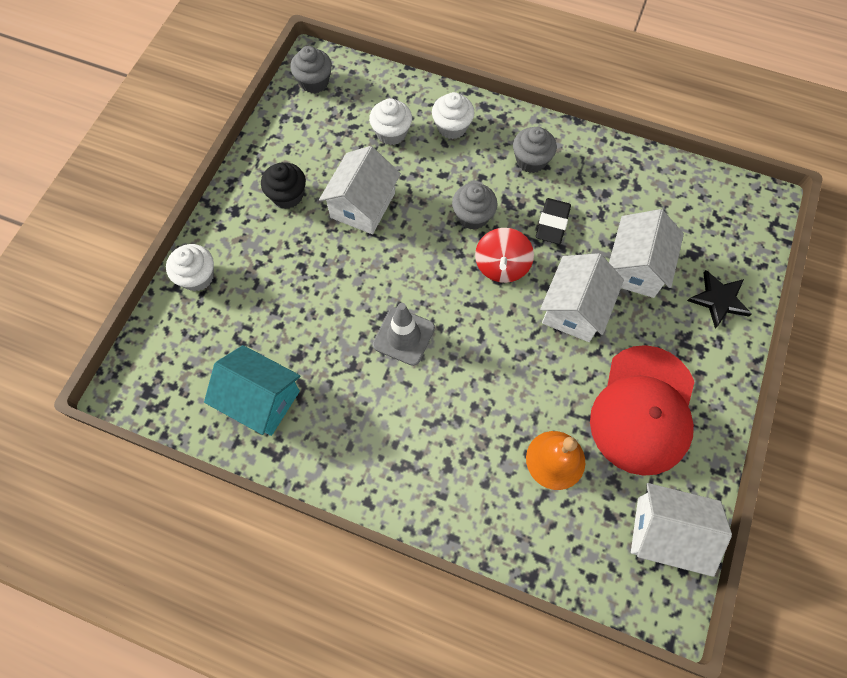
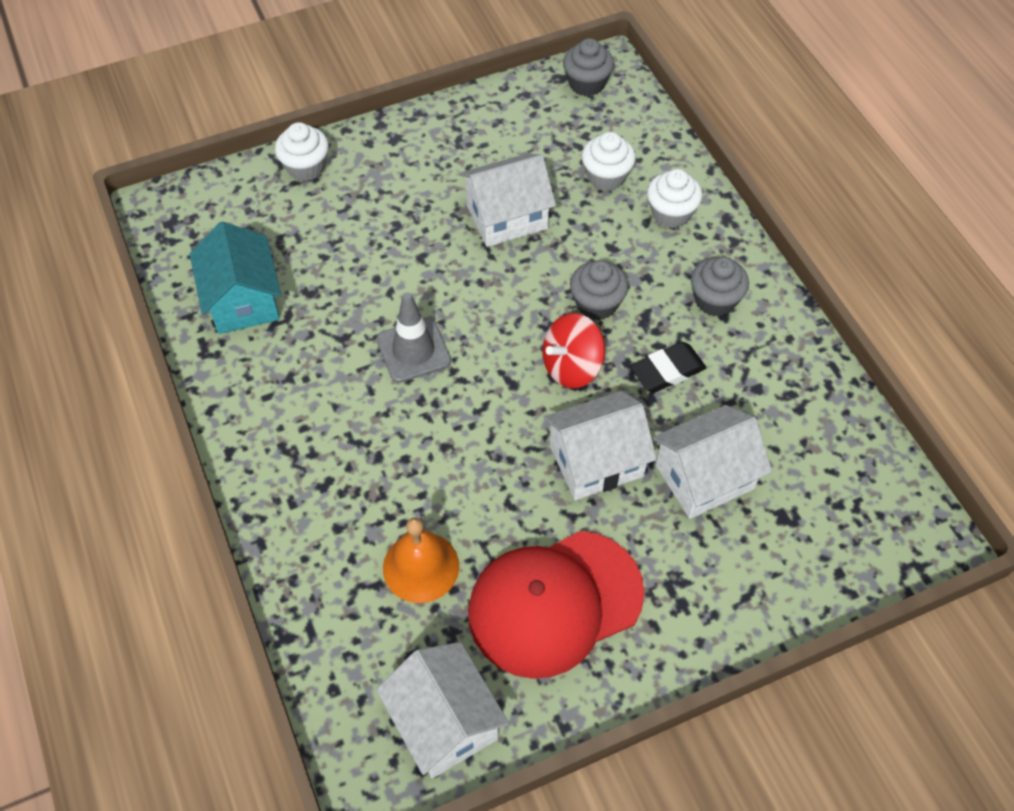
camera: 45 degrees right, 10 degrees down
black cupcake [261,162,306,209] -> none
black star [687,270,752,328] -> none

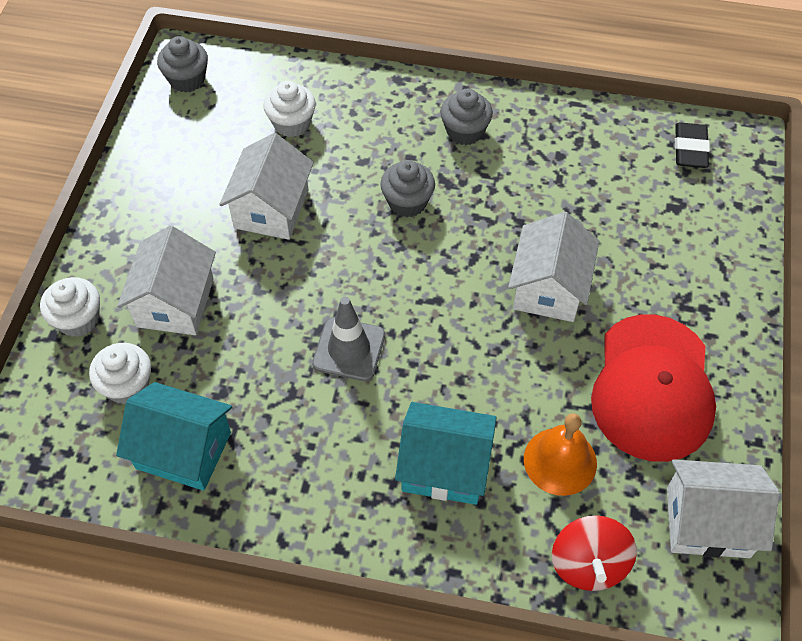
camera: 55 degrees left, 0 degrees up
red spinning top [543,313,605,388] -> red spinning top moved to [552,515,637,591]
black eraser [630,342,707,393] -> black eraser moved to [675,122,710,168]
white cupcake [647,169,702,228] -> white cupcake moved to [89,343,151,404]
white house [652,405,772,519] -> white house moved to [117,226,216,335]
none -> turquoise house [395,402,496,505]

